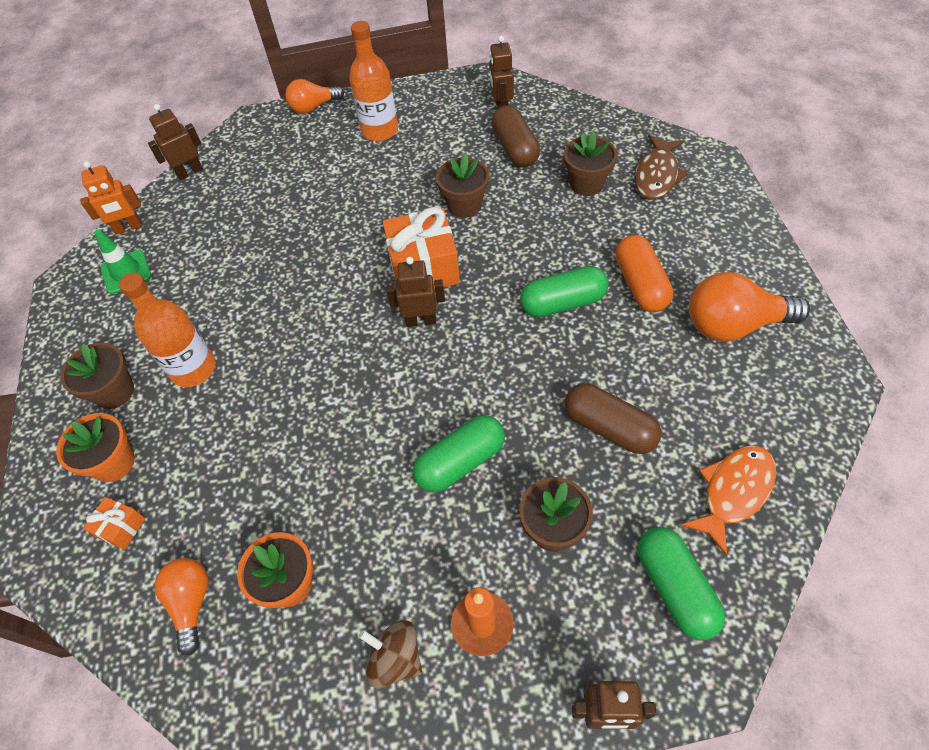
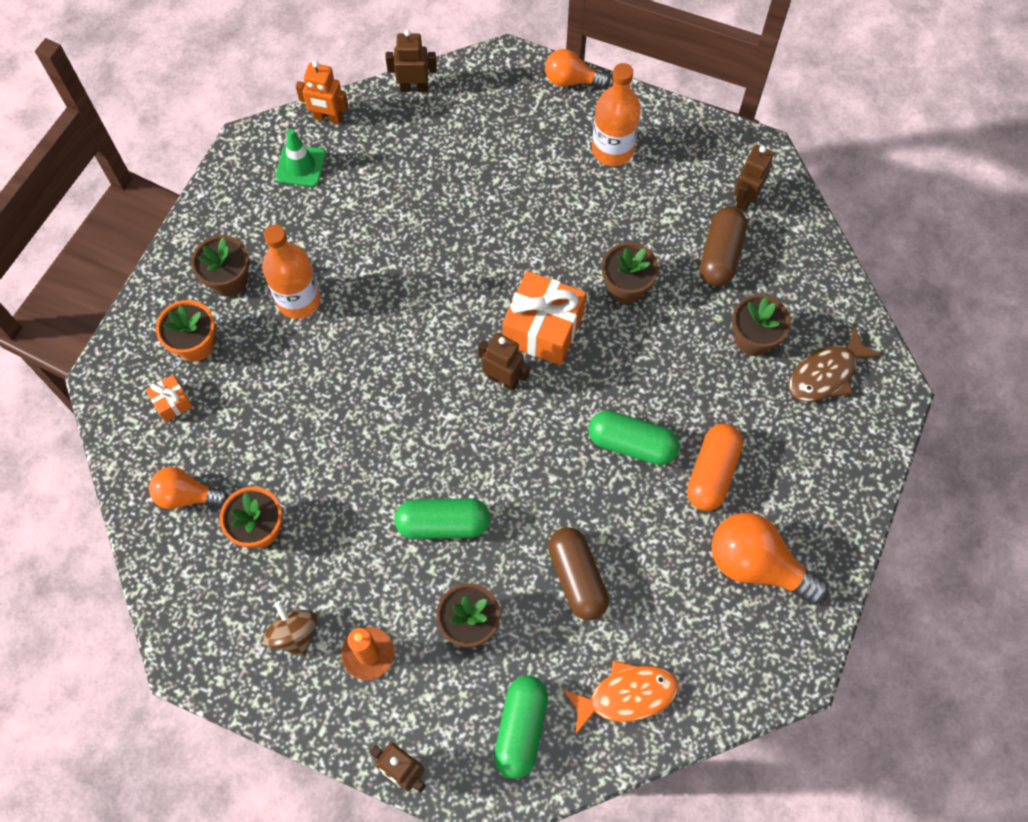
camera: 30 degrees right, 10 degrees up
orange light bulb [155,558,209,656] -> orange light bulb turned 105 degrees counterclockwise [149,467,228,509]

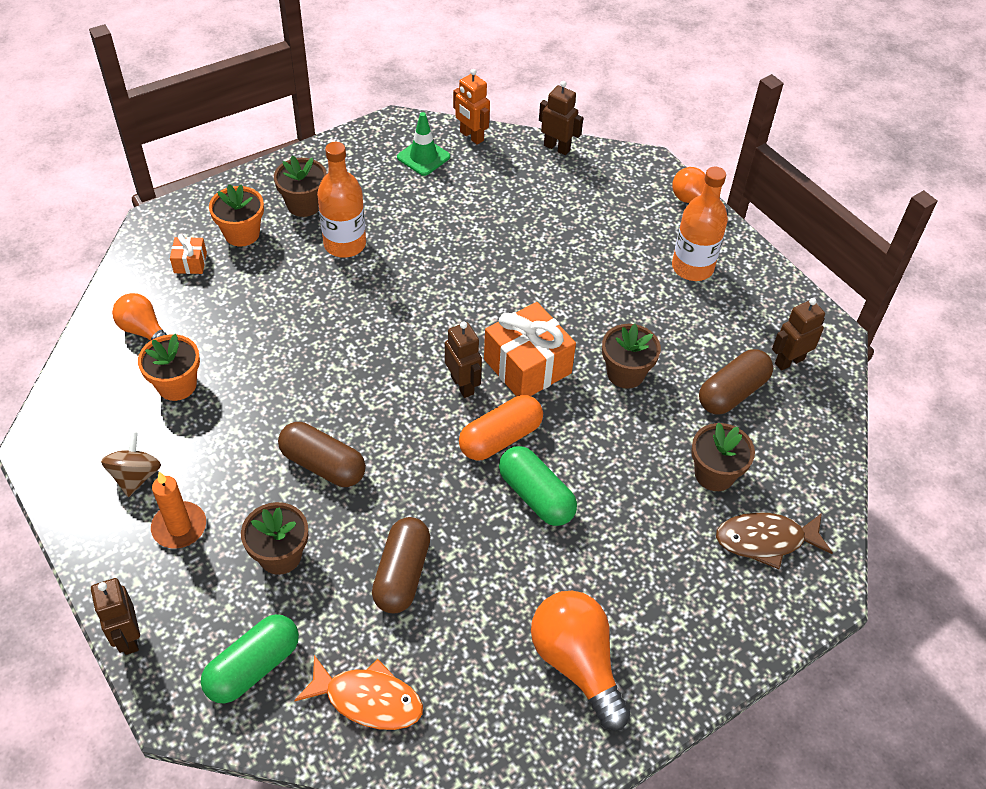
camera: 30 degrees right, 15 degrees down
green capsule [395,498,490,539] -> brown capsule [278,422,366,487]
orange capsule [687,424,743,511] -> orange capsule moved to [459,395,543,460]

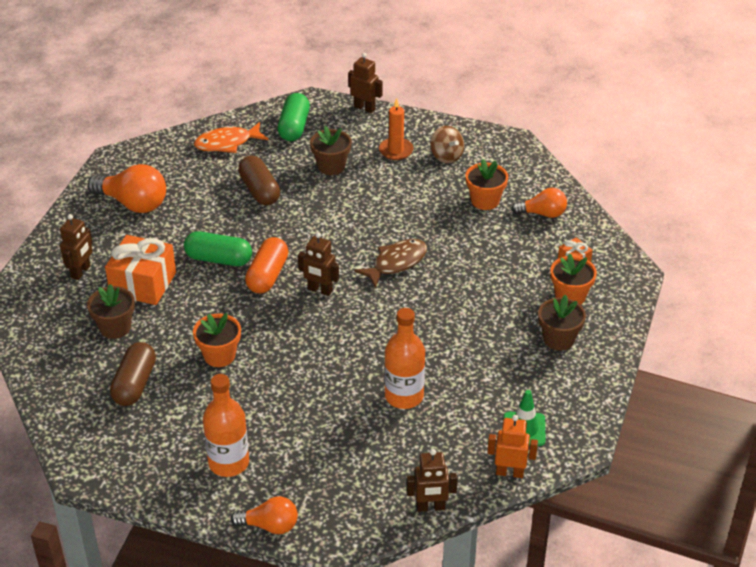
camera: 145 degrees right, 10 degrees down
brown capsule [278,422,366,487] -> none
orange bottle [317,142,366,258] -> orange bottle moved to [384,308,425,409]
orange gift [484,302,576,396] -> orange gift moved to [105,235,176,305]
brown flower pot [602,324,661,389] -> orange flower pot [193,313,241,367]
brown fish [716,512,833,569] -> brown fish moved to [354,239,427,288]
brown robot [772,298,825,371] -> brown robot moved to [60,214,93,280]

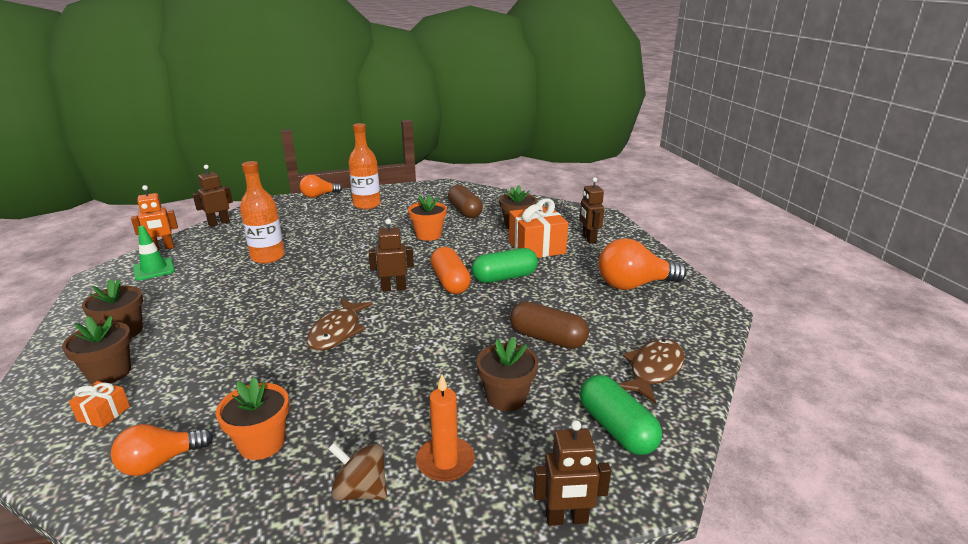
camera: 145 degrees right, 15 degrees down
orange fish [194,122,268,153] -> brown fish [619,339,684,404]
orange flower pot [550,254,597,305] -> brown flower pot [62,316,131,384]

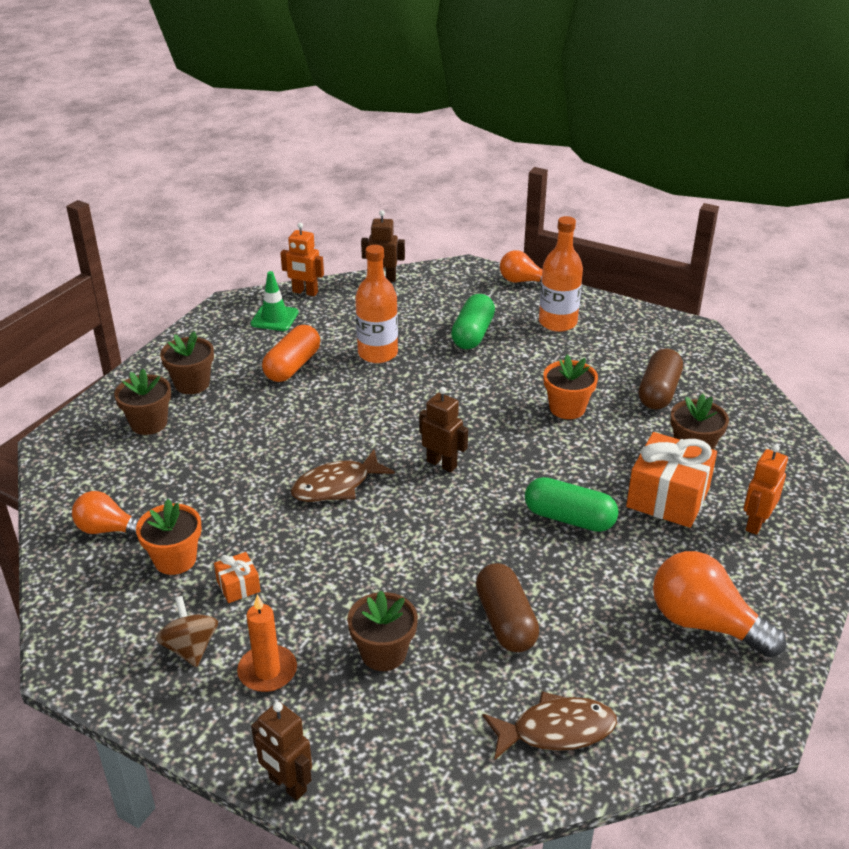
camera: 45 degrees right, 10 degrees up
orange gift [69,381,130,428] -> orange gift moved to [214,552,260,603]
orange capsule [431,247,471,294] -> orange capsule moved to [262,325,320,382]
brown robot [579,177,604,243] -> orange robot [744,444,788,535]
green capsule [580,375,662,455] -> green capsule moved to [451,294,495,349]

